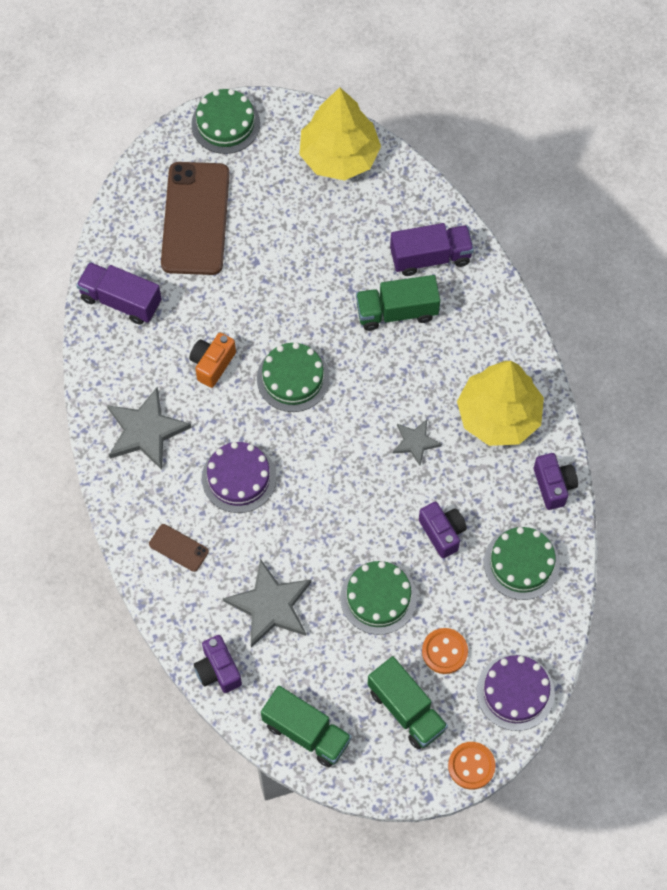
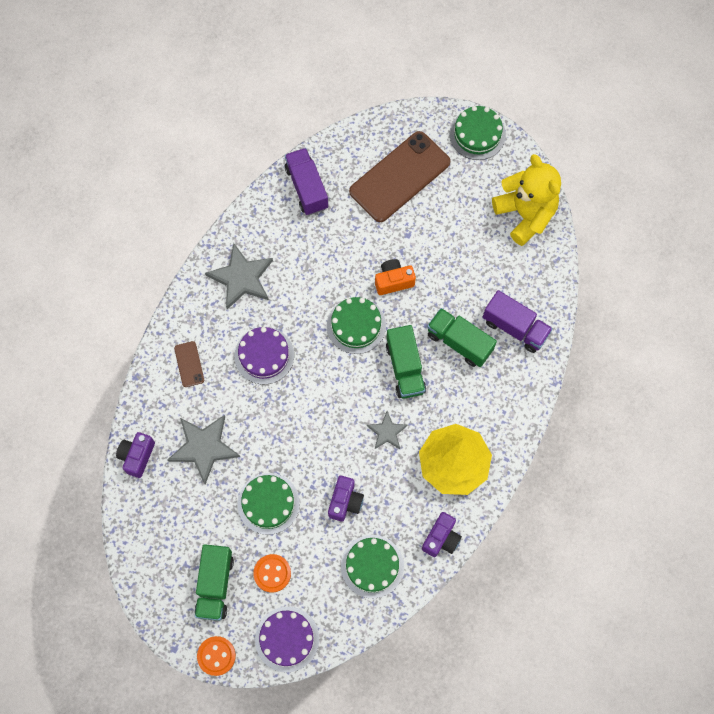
camera: 45 degrees right, 5 degrees up
orange camera [189,333,236,388] -> orange camera moved to [375,259,416,295]
green truck [261,686,352,767] -> green truck moved to [386,325,426,399]
yellow tree [299,87,381,181] -> yellow teddy bear [492,154,561,246]

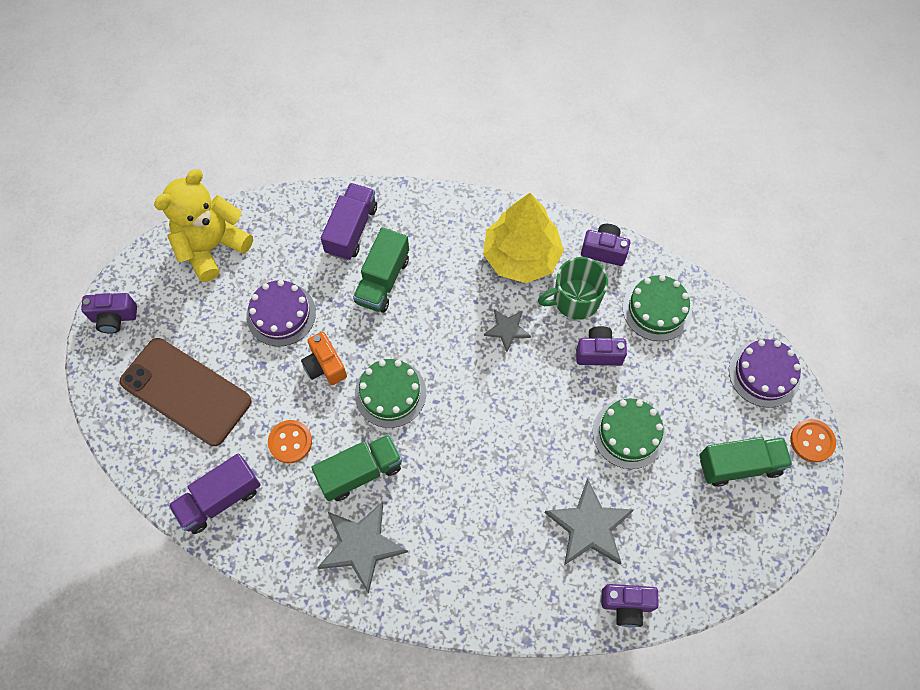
camera: 105 degrees left, 5 degrees down
brown phone [174,341,204,387] -> none
purple cake [234,327,294,384] -> purple cake moved to [246,280,316,347]
orange button [253,554,291,592] -> orange button moved to [268,420,312,463]
green truck [386,325,426,399] -> green truck moved to [311,434,402,501]
green cake [449,106,506,160] -> purple camera [81,293,137,334]
none -> green mug [538,257,608,320]

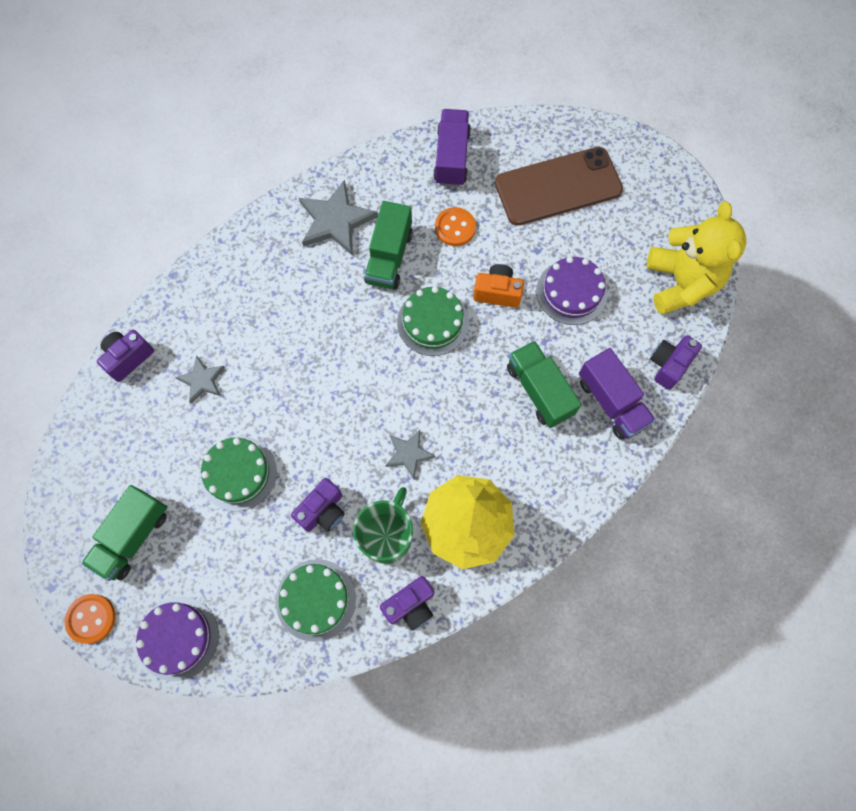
camera: 130 degrees right, 5 degrees up
purple camera [81,293,137,334] -> purple camera moved to [650,335,702,390]
grey star [544,479,634,565] -> grey star [175,355,225,403], size x0.57

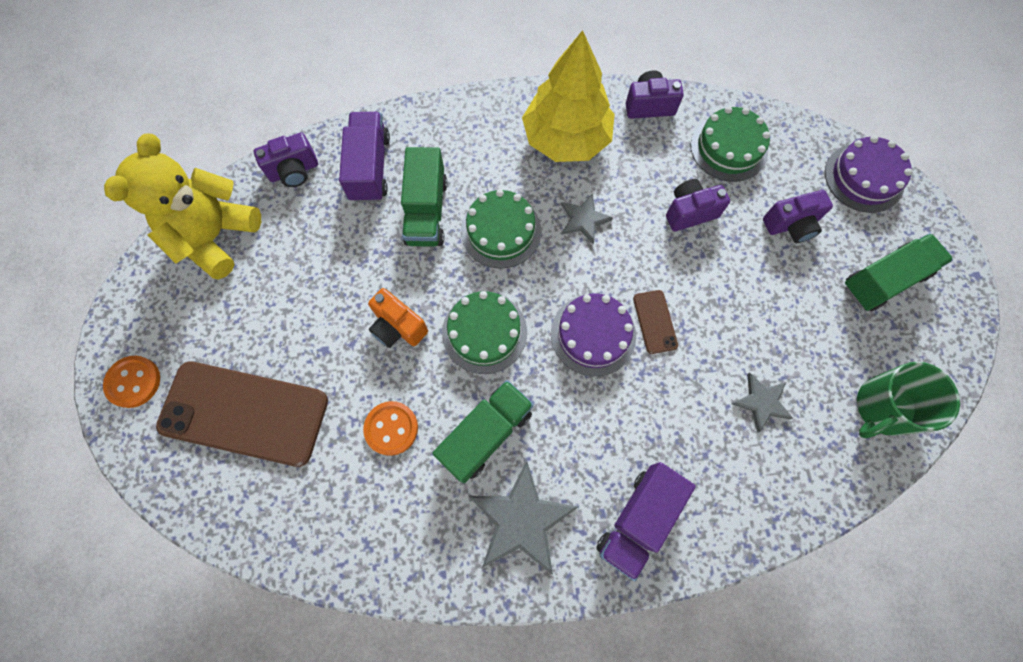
camera: 150 degrees left, 0 degrees up
orange button [65,594,115,644] -> orange button moved to [103,356,160,408]
purple camera [97,330,154,382] -> purple camera moved to [763,190,833,243]
green cake [200,436,277,511] -> green cake moved to [461,189,541,268]
green mug [353,487,413,564] -> green mug moved to [857,362,960,438]
purple truck [434,109,471,187] -> purple truck moved to [596,462,696,582]
purple cake [537,257,608,325] -> purple cake moved to [551,293,636,376]
none -> brown phone [633,290,678,354]

